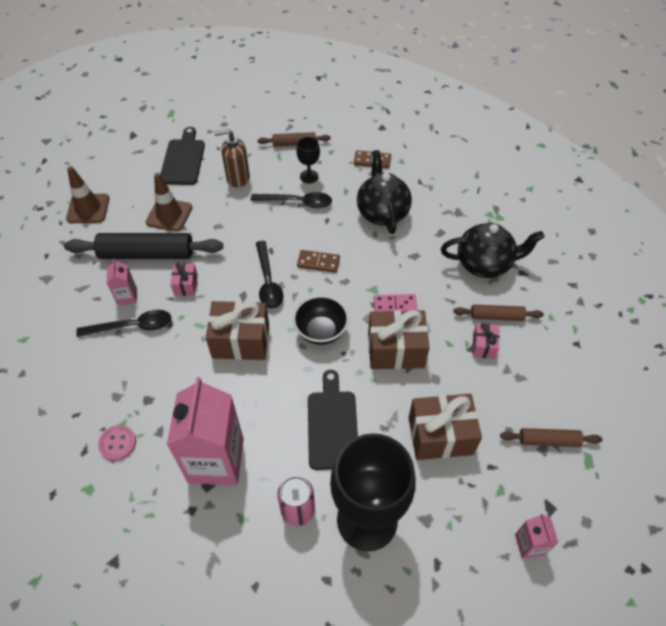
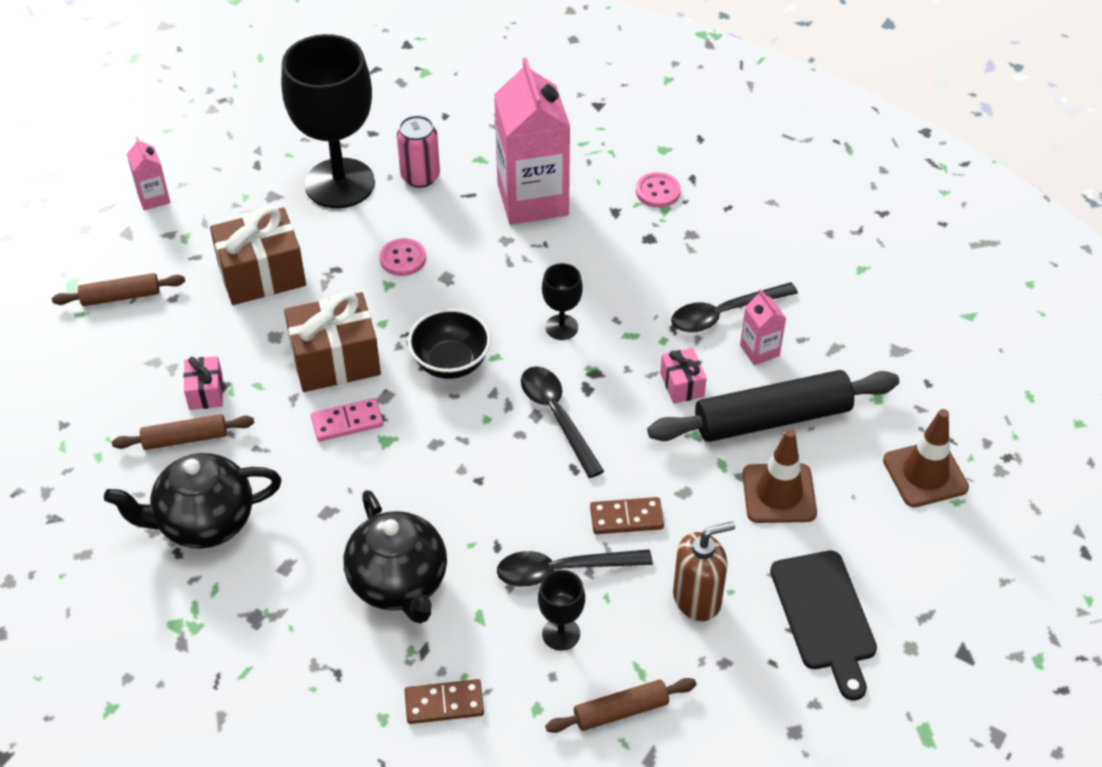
camera: 165 degrees right, 5 degrees down
brown gift [206,301,269,360] -> black goblet [542,263,583,340]
brown domino [297,250,340,273] -> brown domino moved to [590,497,664,534]
black cutting board [308,370,358,470] -> pink button [380,238,426,276]

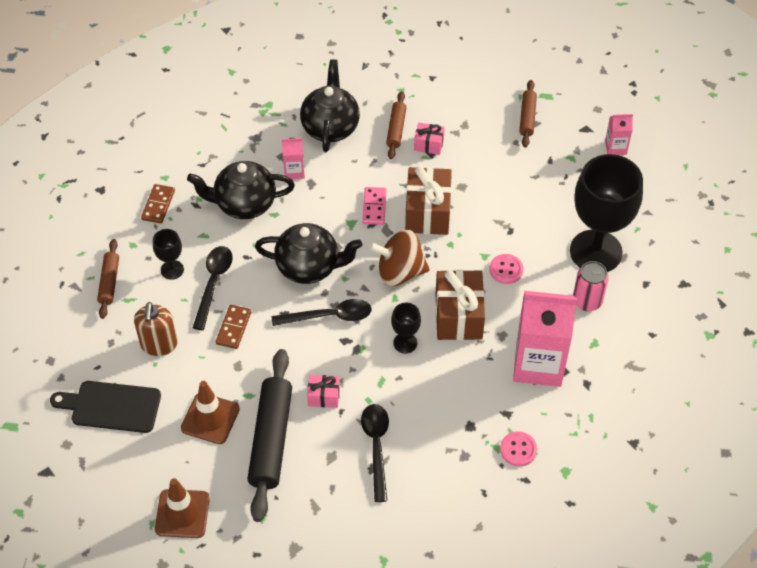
camera: 110 degrees right, 5 degrees up
brown gift [210,206,306,305] -> brown gift moved to [436,270,485,340]
black bowl [408,309,491,379] -> brown spinning top [369,230,430,286]
pink carton [740,289,786,365] -> pink carton moved to [282,138,305,179]
none -> black teapot [255,223,362,284]

